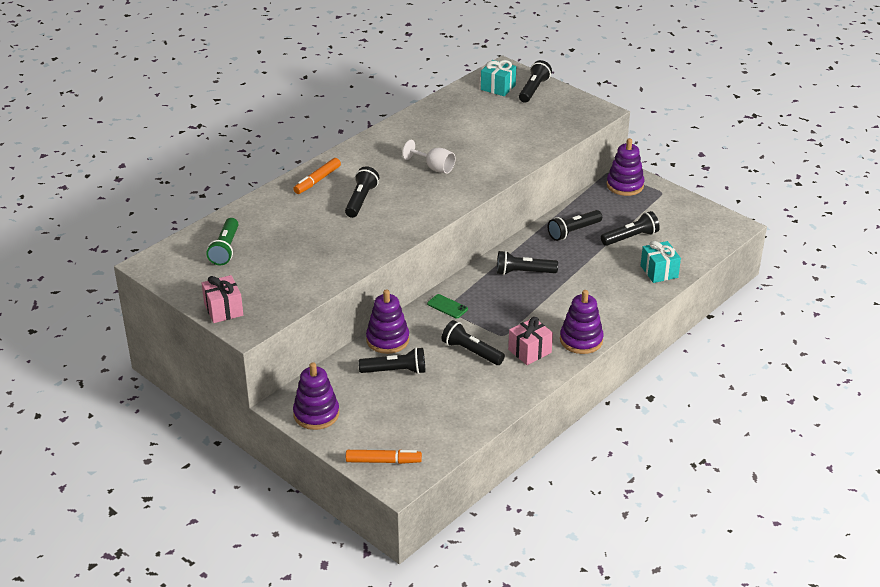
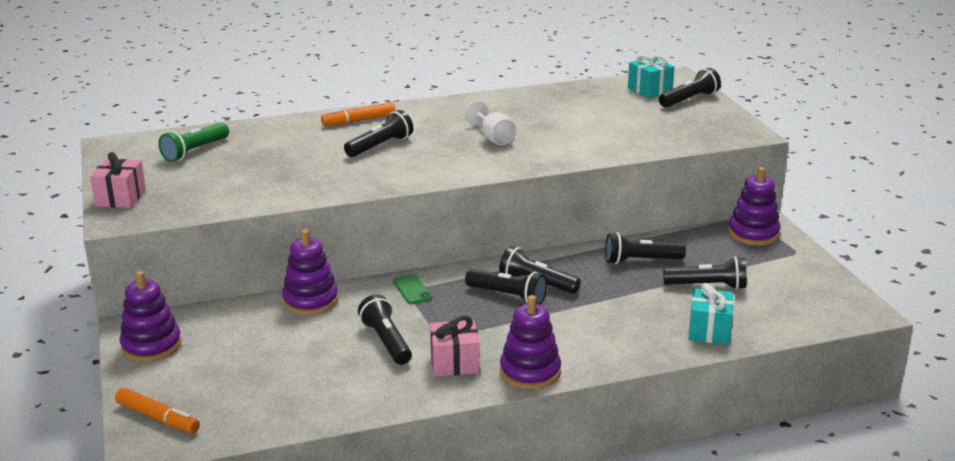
camera: 30 degrees right, 10 degrees down
black flashlight [358,347,425,374] -> black flashlight moved to [465,269,547,305]

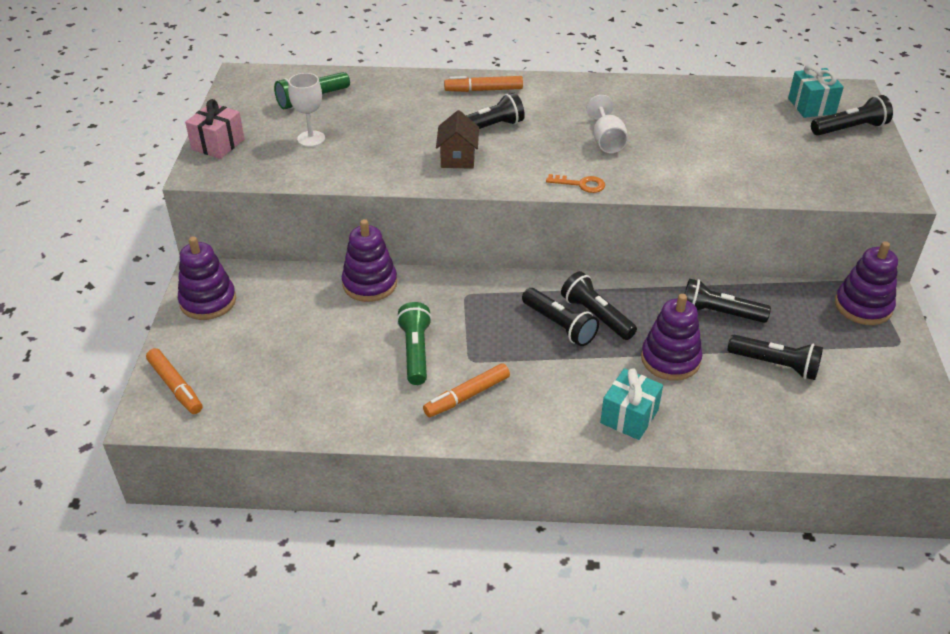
camera: 20 degrees right, 15 degrees up
black flashlight [358,294,412,365] -> green flashlight [397,302,432,385]
green phone [393,274,432,304] -> none
pink gift [430,316,479,377] -> orange marker [423,363,510,417]
purple stacking toy [500,295,561,390] -> purple stacking toy moved to [641,294,703,381]
turquoise gift [689,283,734,345] -> turquoise gift moved to [600,368,663,440]
none -> white goblet [288,73,325,147]
none -> brown house [436,110,479,169]
none -> orange key [546,174,605,193]

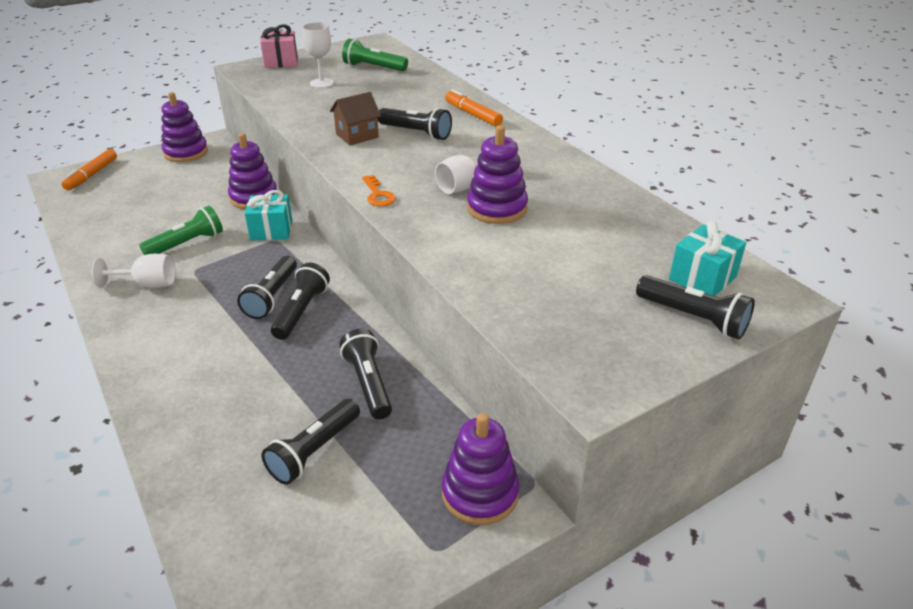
camera: 55 degrees right, 5 degrees down
orange marker [423,363,510,417] -> white goblet [92,254,176,288]
turquoise gift [600,368,663,440] -> turquoise gift moved to [245,190,292,240]
purple stacking toy [641,294,703,381] -> purple stacking toy moved to [467,125,528,224]
black flashlight [727,335,823,380] -> black flashlight turned 45 degrees clockwise [262,399,360,485]

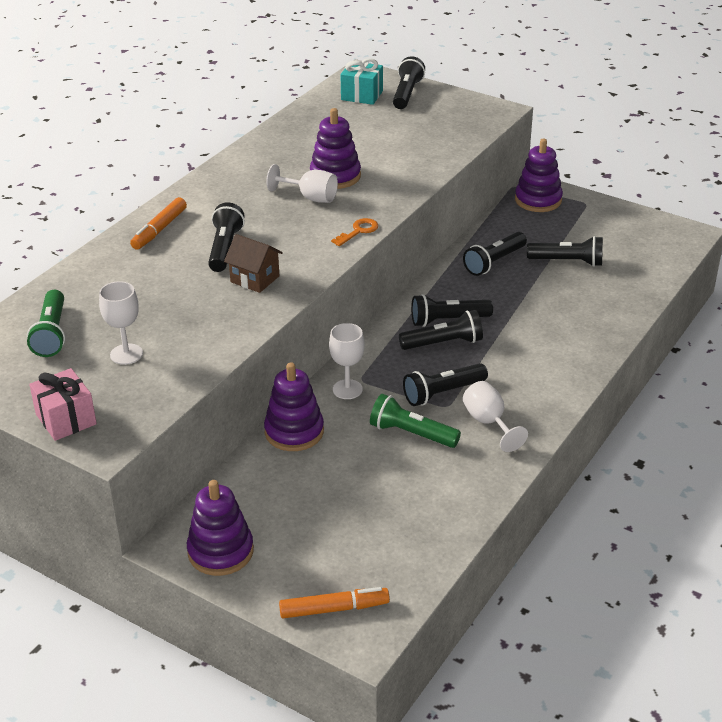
camera: 115 degrees left, 0 degrees up
turquoise gift [245,190,292,240] -> white goblet [329,323,365,399]
none -> black flashlight [403,363,488,406]

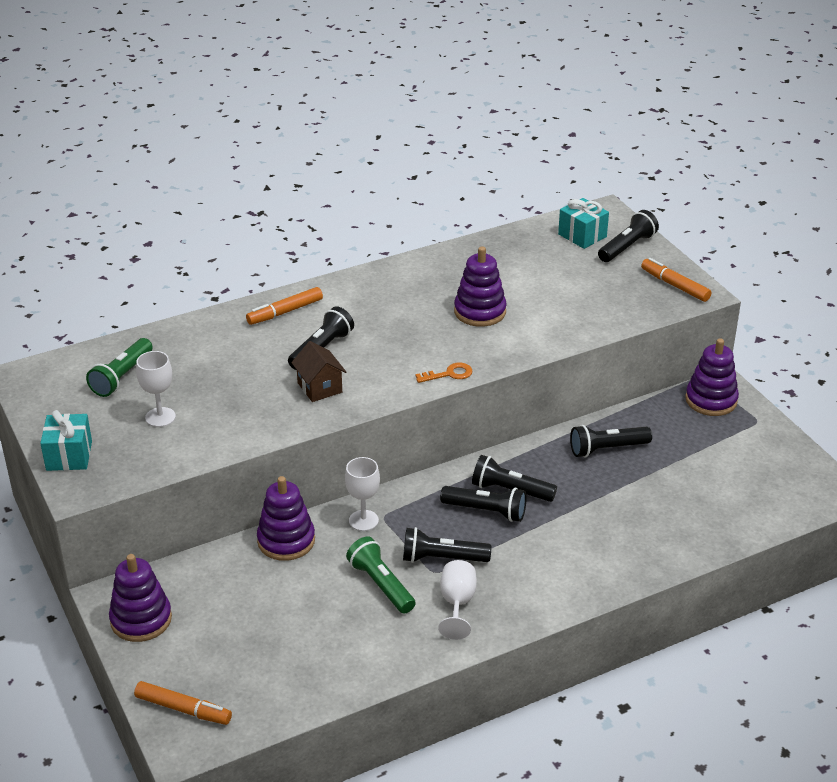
camera: 30 degrees right, 0 degrees up
pink gift [29,368,97,441] -> turquoise gift [40,410,92,471]
white goblet [266,164,338,203] -> none
black flashlight [527,236,603,267] -> none
none -> orange marker [641,258,711,302]

